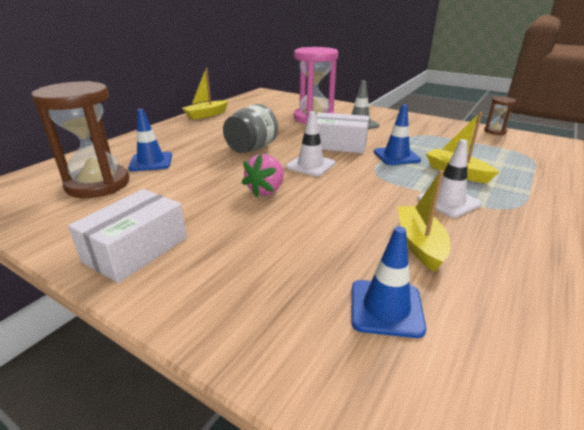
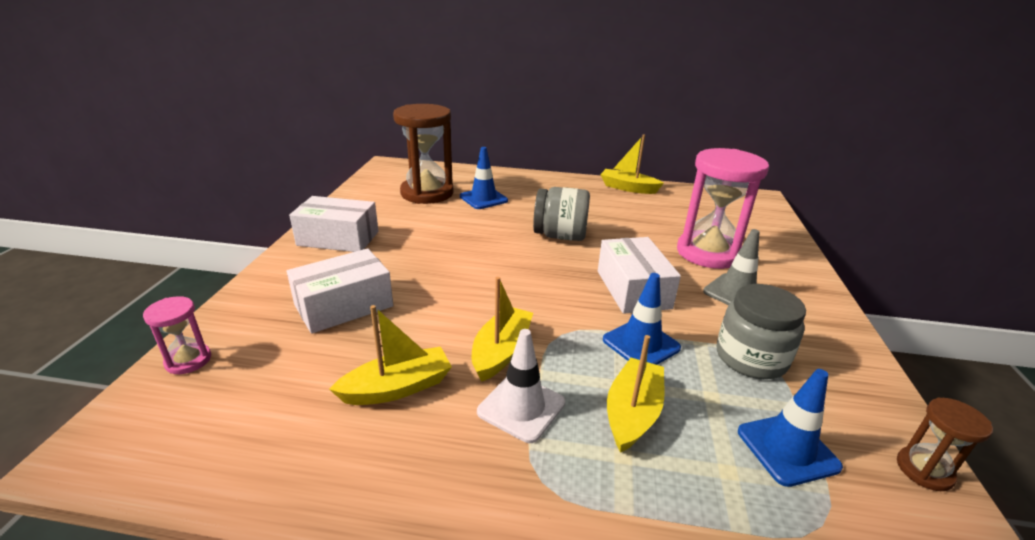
camera: 65 degrees right, 0 degrees up
pink strawberry [242,154,284,198] -> none
white traffic cone [286,111,335,176] -> none
blue traffic cone [351,226,426,338] -> blue traffic cone moved to [738,369,843,487]
none -> pink hourglass [143,296,211,374]
none -> white box [287,248,393,334]
none -> yellow boat [471,277,533,382]
none -> grey jar [717,284,806,379]

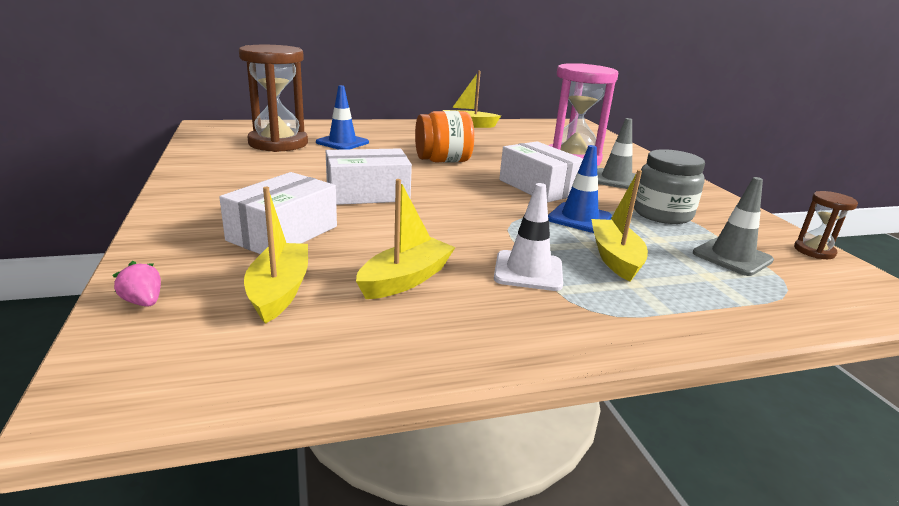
camera: 25 degrees left, 5 degrees down
pink hourglass [143,296,211,374] -> pink strawberry [112,261,161,307]
white box [289,196,378,252] -> white box moved to [326,148,412,205]
yellow boat [471,277,533,382] -> yellow boat moved to [244,187,308,324]
grey jar [533,187,590,241] -> orange jar [415,111,474,163]
blue traffic cone [738,369,843,487] -> grey traffic cone [693,177,774,276]

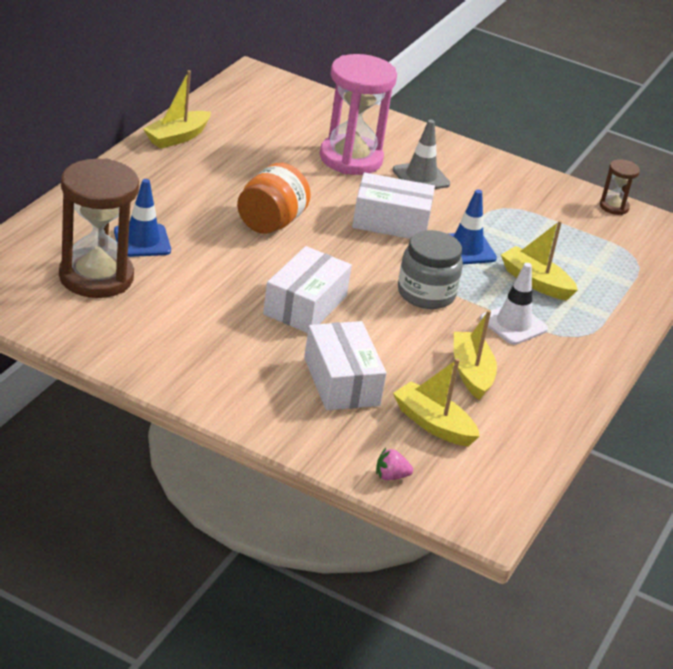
camera: 50 degrees left, 10 degrees up
grey jar [634,149,705,224] -> grey jar moved to [398,230,463,309]
grey traffic cone [693,177,774,276] -> none

